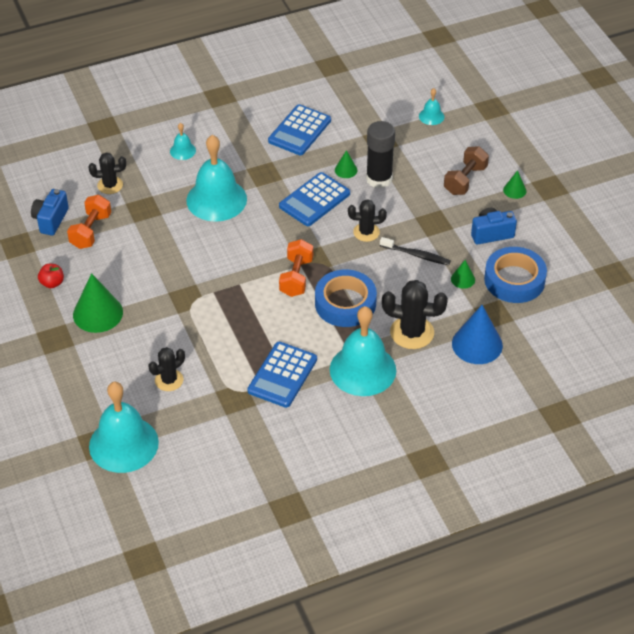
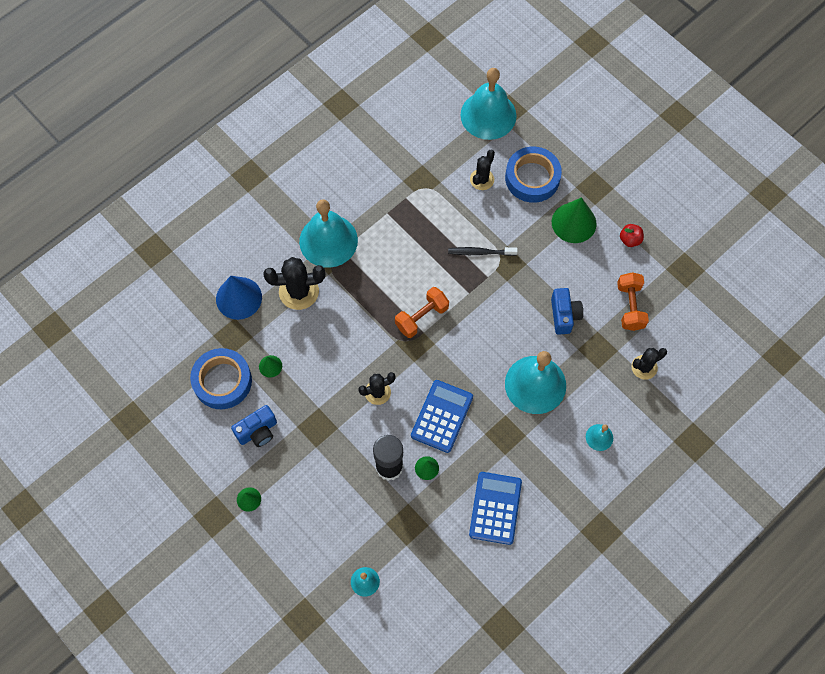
camera: 160 degrees right, 20 degrees up
blue camera [31,189,69,236] -> blue camera moved to [551,288,583,335]
blue calculator [247,342,317,408] -> none
orange dumbbell [279,239,313,297] -> orange dumbbell turned 60 degrees clockwise [395,287,449,338]
blue tape [315,269,377,327] -> blue tape moved to [505,147,562,203]
black toothbrush [380,237,451,265] -> black toothbrush moved to [448,247,518,256]
brown dumbbell [444,146,489,195] -> none

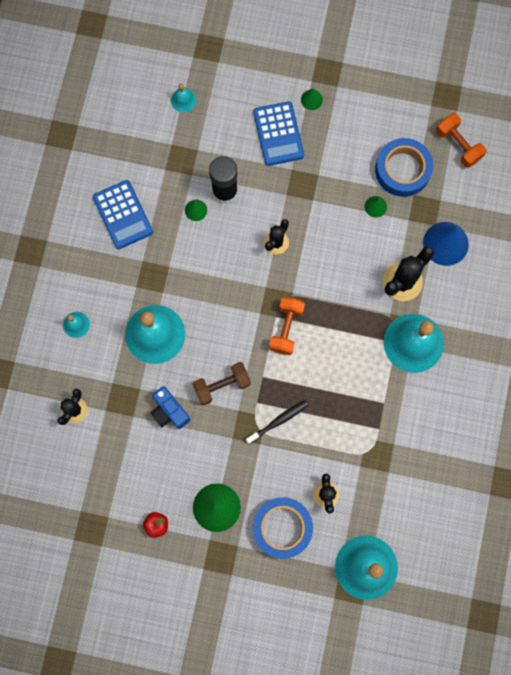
camera: 145 degrees right, 10 degrees up
blue camera [231,405,277,447] -> none
blue calculator [411,380,473,453] -> blue calculator moved to [253,101,304,166]
orange dumbbell [617,272,649,331] -> orange dumbbell moved to [436,113,486,168]
none -> brown dumbbell [193,362,251,405]

